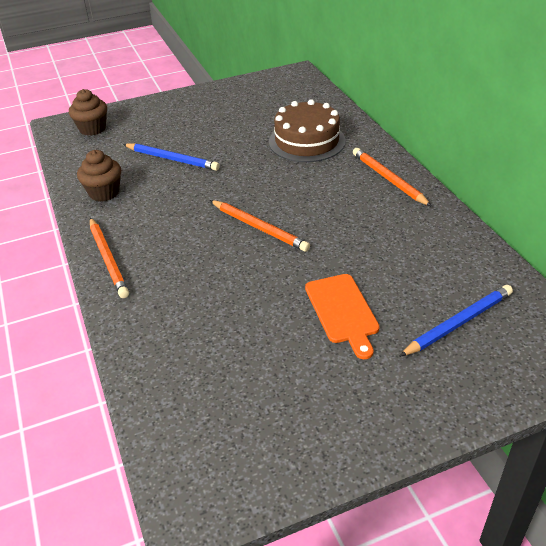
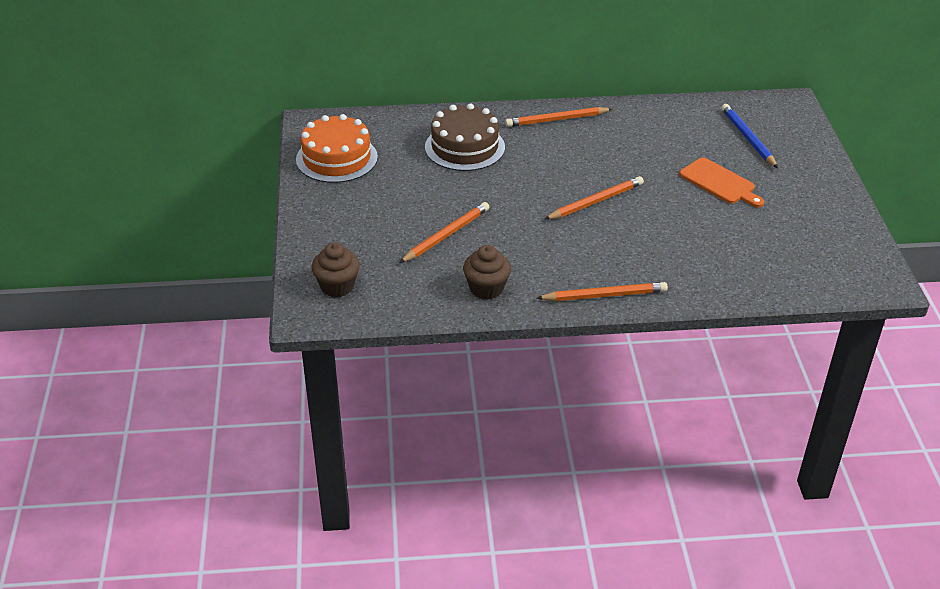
camera: 75 degrees left, 0 degrees up
blue pencil [123,143,220,171] -> orange pencil [399,202,489,263]
orange cutting board [305,274,380,359] -> orange cutting board turned 45 degrees clockwise [679,157,764,207]
none -> orange cake [296,114,378,183]

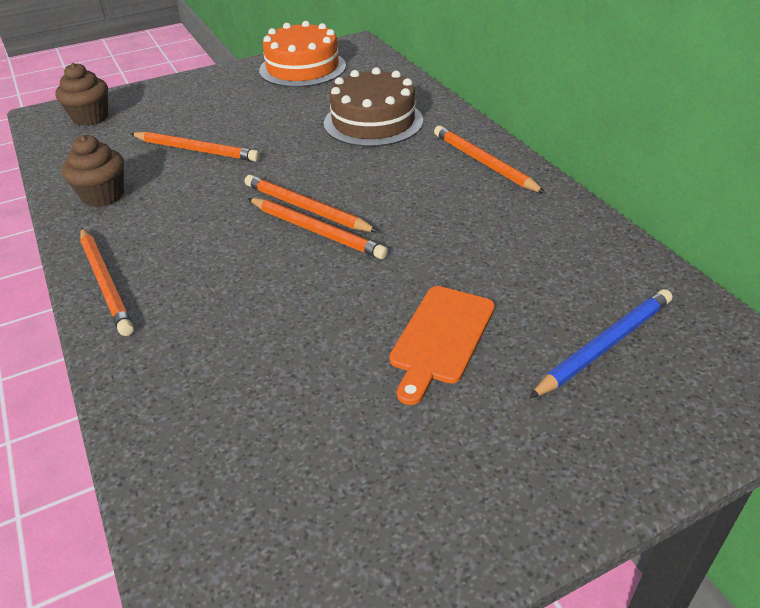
camera: 70 degrees right, 0 degrees up
none -> orange pencil [245,175,378,232]

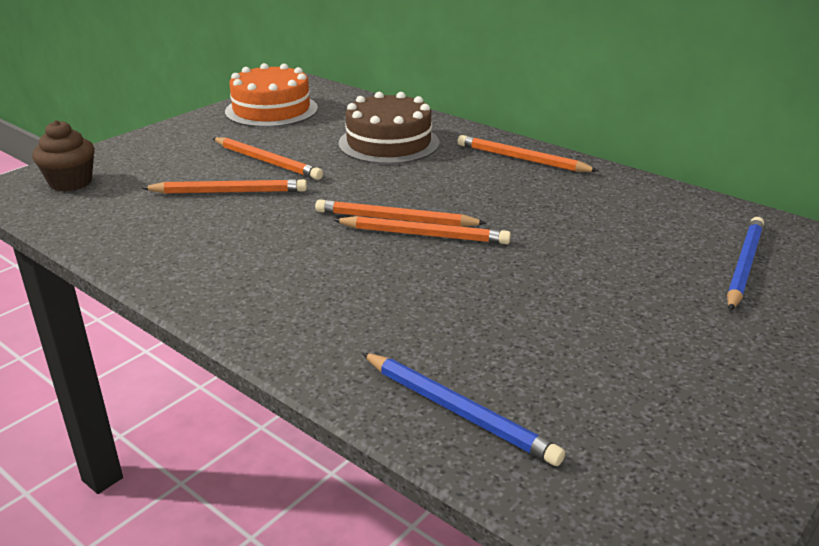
camera: 25 degrees left, 10 degrees down
brown cupcake [62,135,124,207] -> none
orange pencil [80,228,134,336] -> orange pencil moved to [213,137,323,180]
orange cutting board [389,286,495,405] -> none
none -> blue pencil [362,353,565,466]

